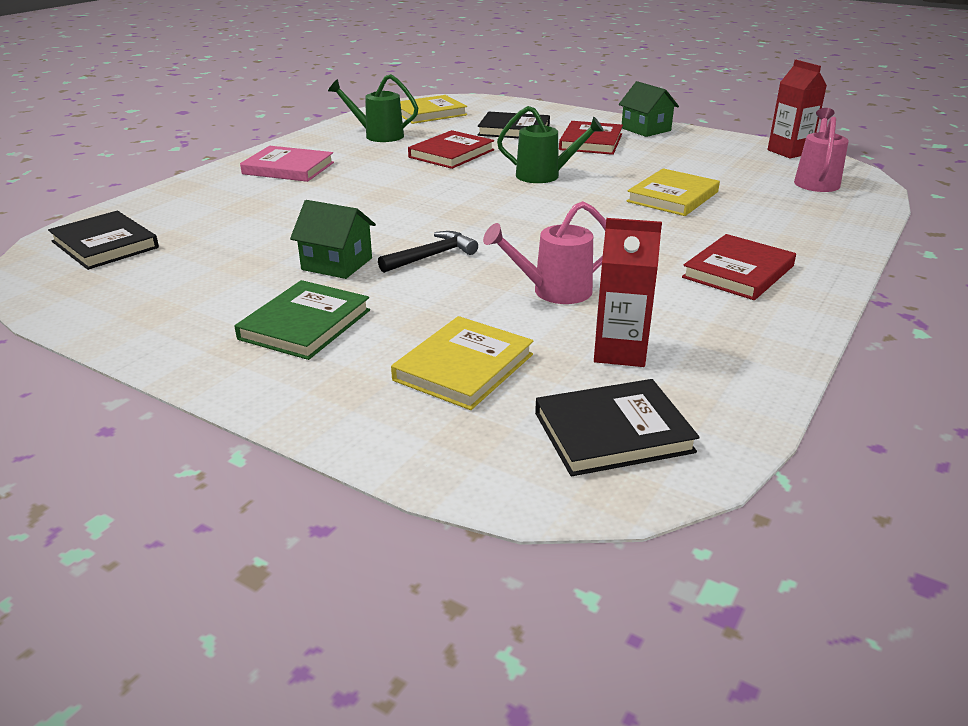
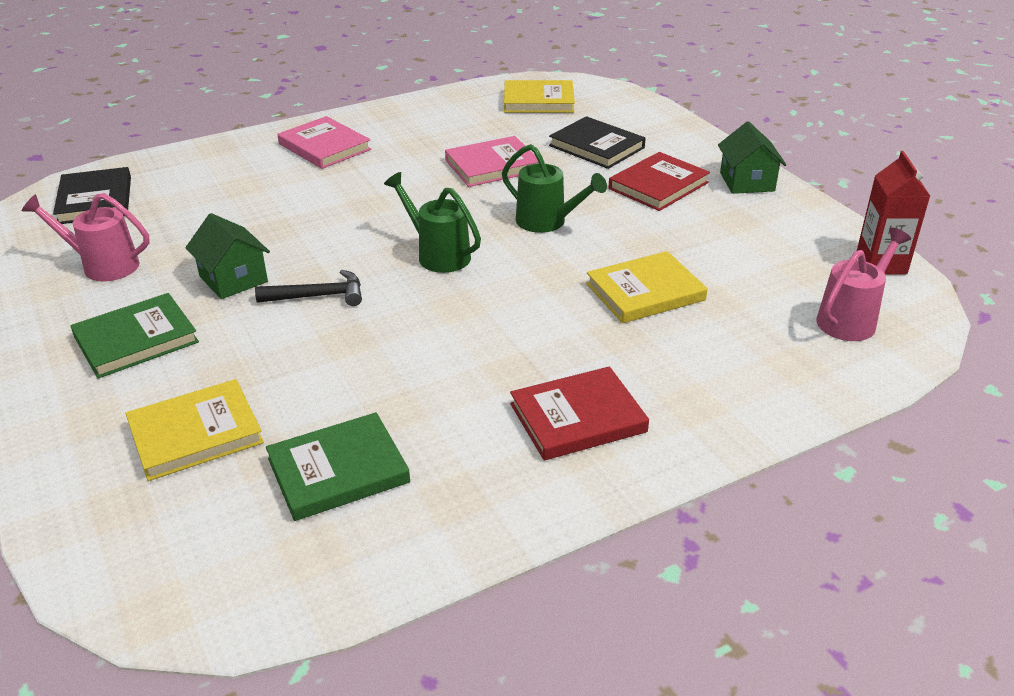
camera: 30 degrees right, 5 degrees up
green watering can [328,74,418,142] -> green watering can moved to [384,172,481,273]
red book [408,130,494,169] -> pink book [445,136,538,187]
pink watering can [483,201,606,304] -> pink watering can moved to [22,193,150,281]
black book [535,379,700,476] -> none
red carton [594,218,662,367] -> green book [266,412,410,521]

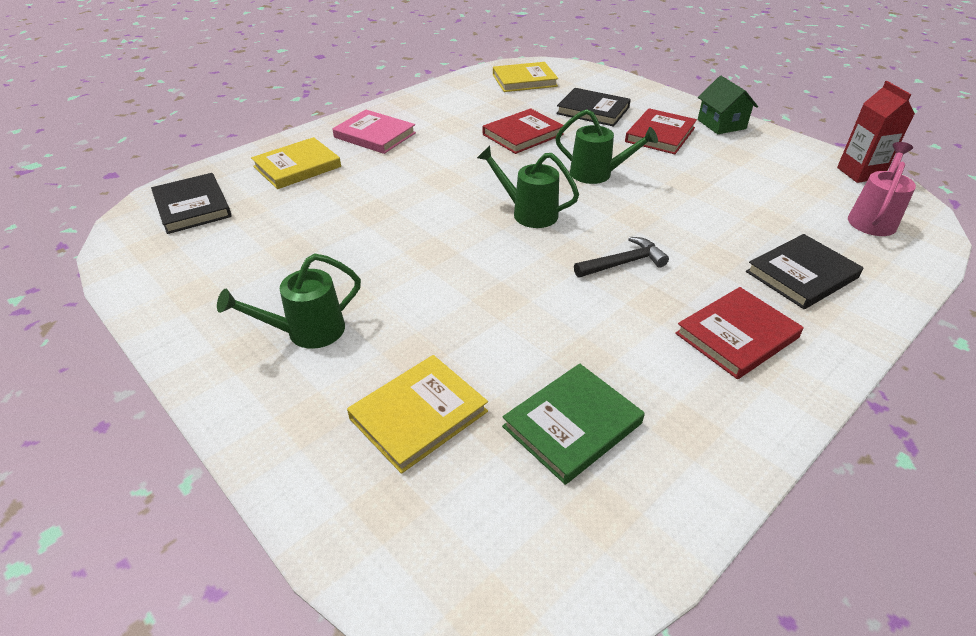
camera: 15 degrees left, 5 degrees up
pink watering can [22,193,150,281] -> none
green book [70,293,199,379] -> green watering can [217,254,361,349]
green house [185,213,270,299] -> none
black hammer [255,270,362,306] -> black hammer moved to [574,237,669,277]
pink book [445,136,538,187] -> red book [483,108,564,154]
yellow book [586,251,708,323] -> yellow book moved to [251,137,341,189]
none -> black book [746,234,863,309]

